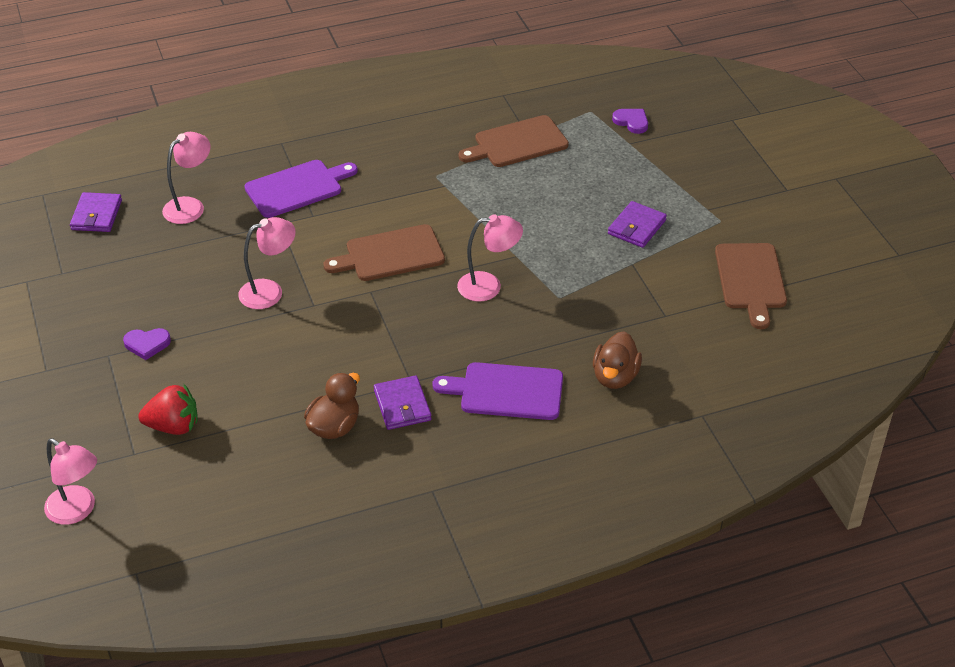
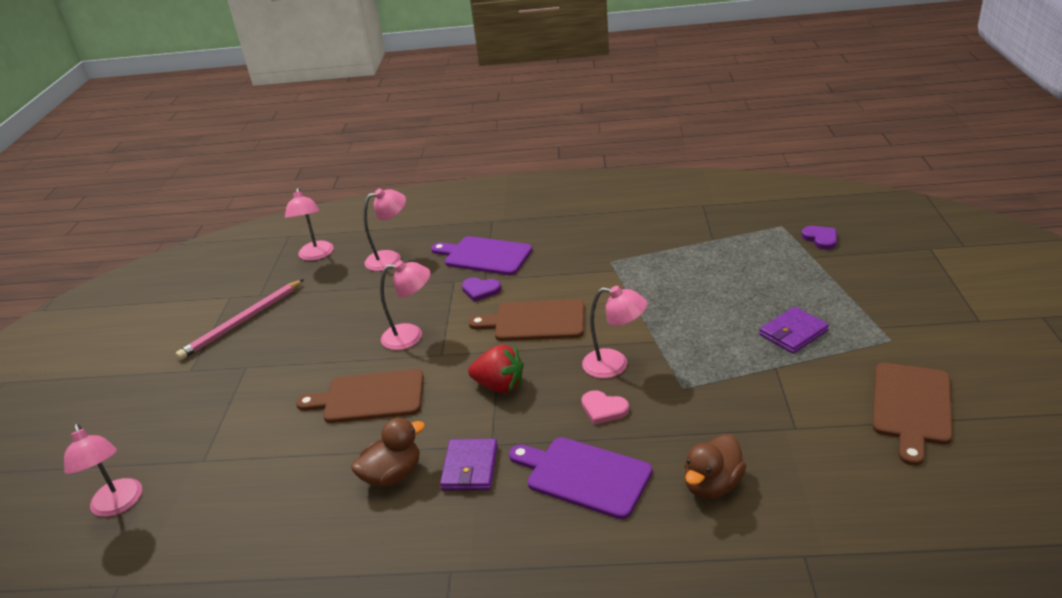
camera: 25 degrees right, 10 degrees down
purple wallet [70,192,122,232] -> pink lamp [285,188,334,261]
purple heart [123,328,171,360] -> purple heart moved to [462,277,501,302]
red strawberry [138,384,198,435] -> red strawberry moved to [468,345,524,393]
purple cutting board [245,160,358,218] -> purple cutting board turned 150 degrees counterclockwise [431,236,532,275]
brown cutting board [458,115,569,167] -> brown cutting board moved to [296,369,424,423]
none -> pink pencil [175,279,304,360]
none -> pink heart [581,390,629,425]

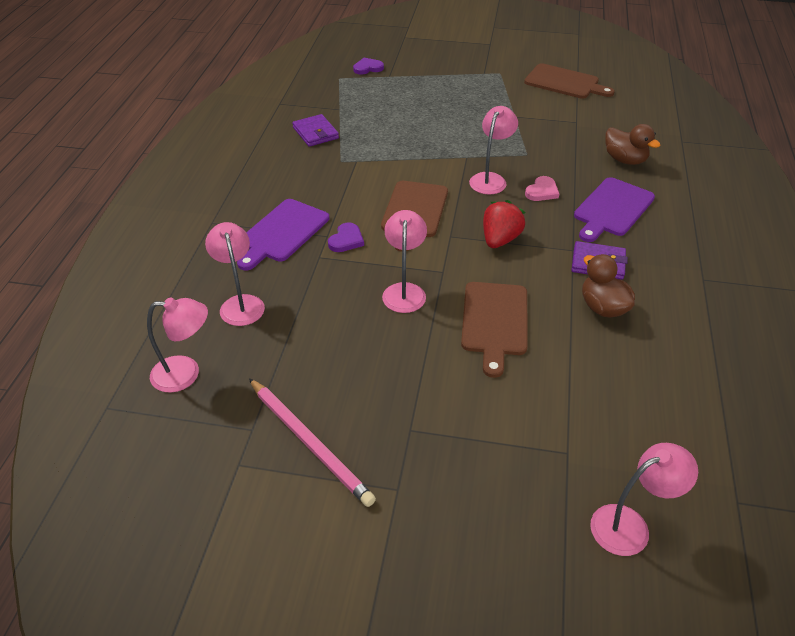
camera: 85 degrees left, 10 degrees up
purple wallet [759,307,829,354] -> purple wallet moved to [292,114,339,147]

